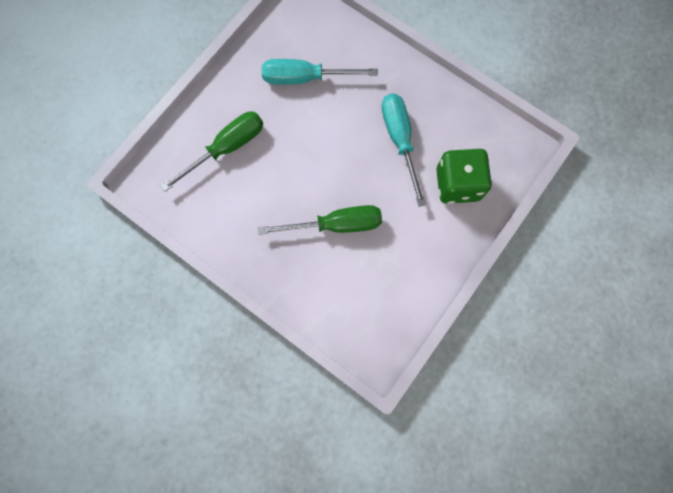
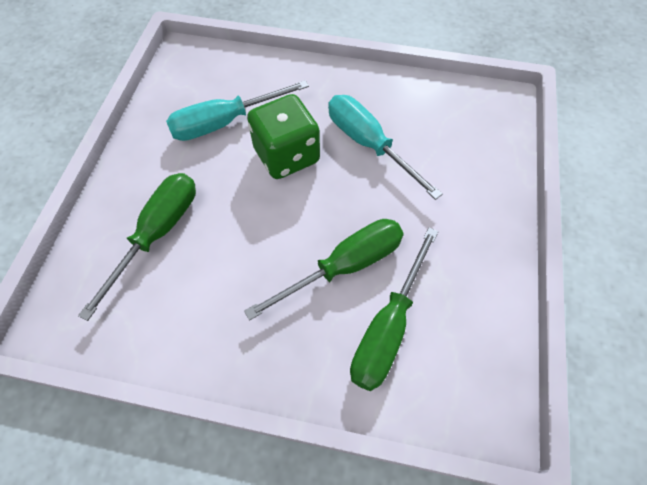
camera: 25 degrees left, 15 degrees down
green dice [436,149,492,204] -> green dice moved to [247,94,320,179]
none -> green screwdriver [350,227,439,391]

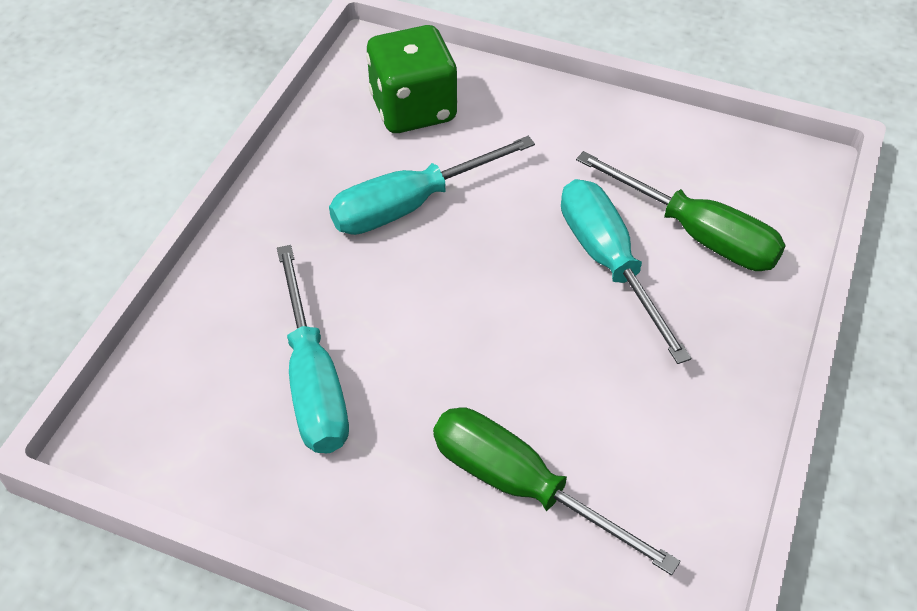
camera: 80 degrees left, 10 degrees down
green screwdriver [244,219,404,321] -> turquoise screwdriver [561,179,691,364]
green dice [247,94,320,179] -> green dice moved to [366,25,458,133]

